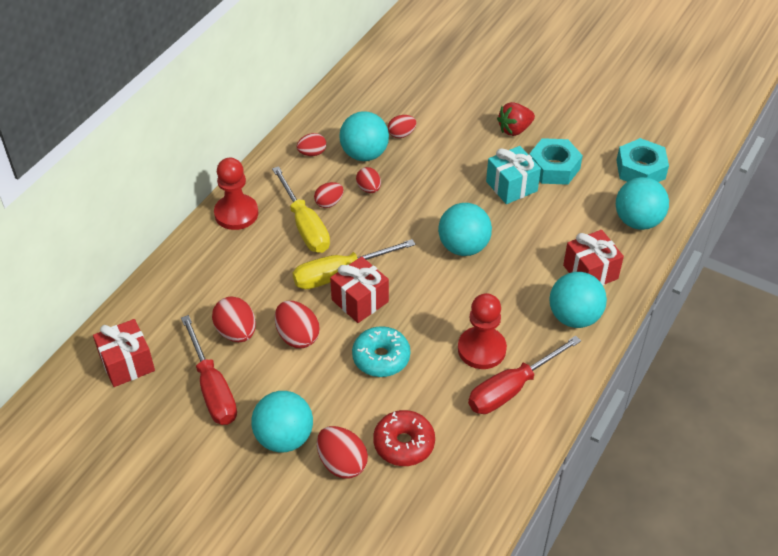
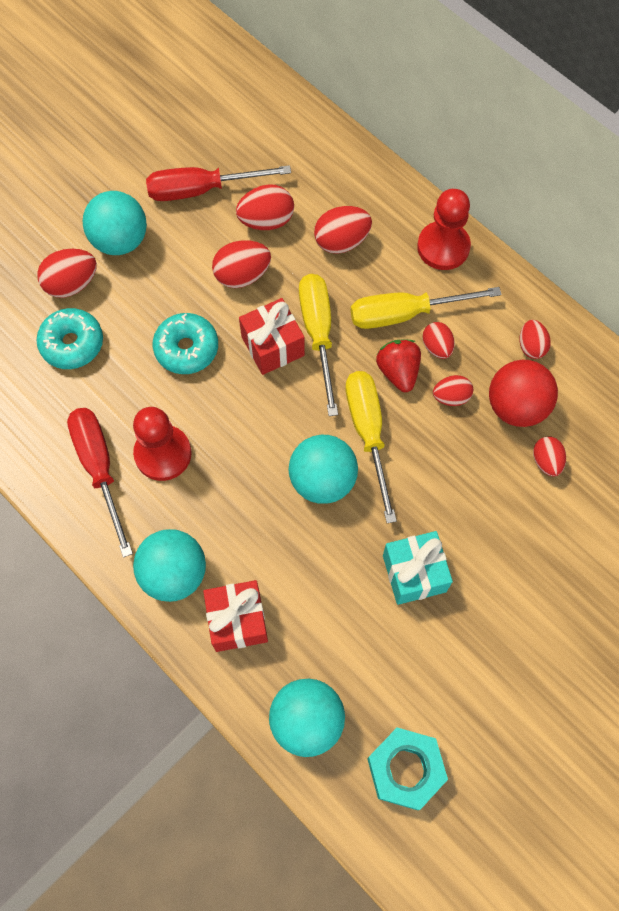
camera: 105 degrees right, 20 degrees up
red gift [93,319,155,387] -> none
turquoise ball [339,111,389,161] -> red ball [489,360,558,427]
red donut [373,410,435,466] -> turquoise donut [36,308,103,369]
red strawberry [497,102,535,136] -> red strawberry moved to [376,339,421,392]
turquoise nut [529,138,583,185] -> none
none -> red egg [314,206,372,254]
none -> yellow screwdriver [345,371,397,523]

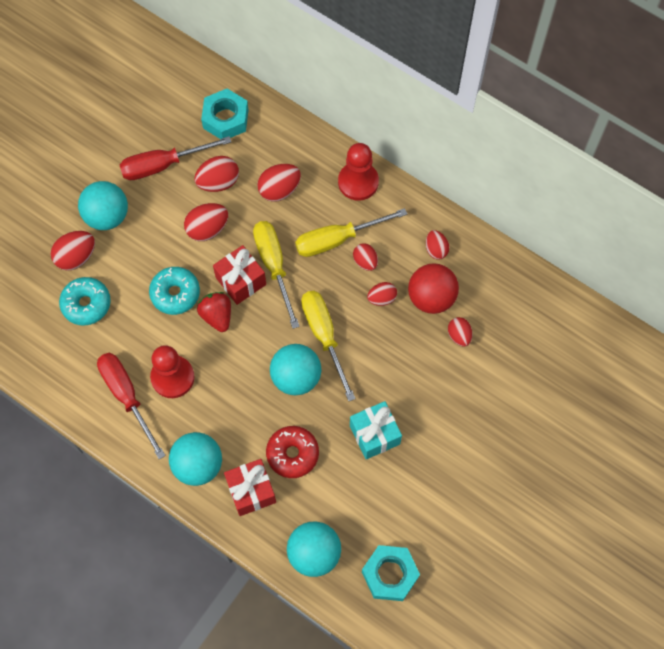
camera: 10 degrees left, 0 degrees up
red strawberry [376,339,421,392] -> red strawberry moved to [197,292,231,332]
none -> turquoise nut [201,89,248,139]
none -> red donut [266,426,319,478]

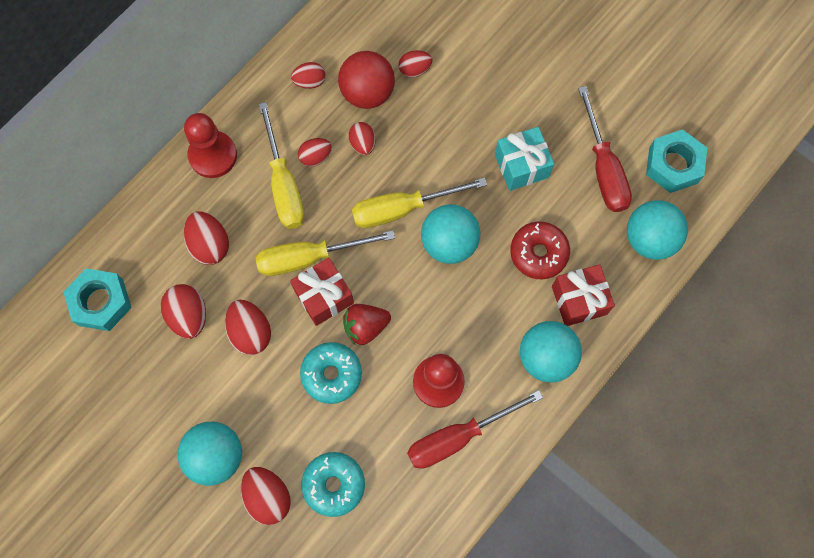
camera: 85 degrees left, 5 degrees up
red screwdriver [120,136,231,180] -> red screwdriver moved to [578,86,632,212]

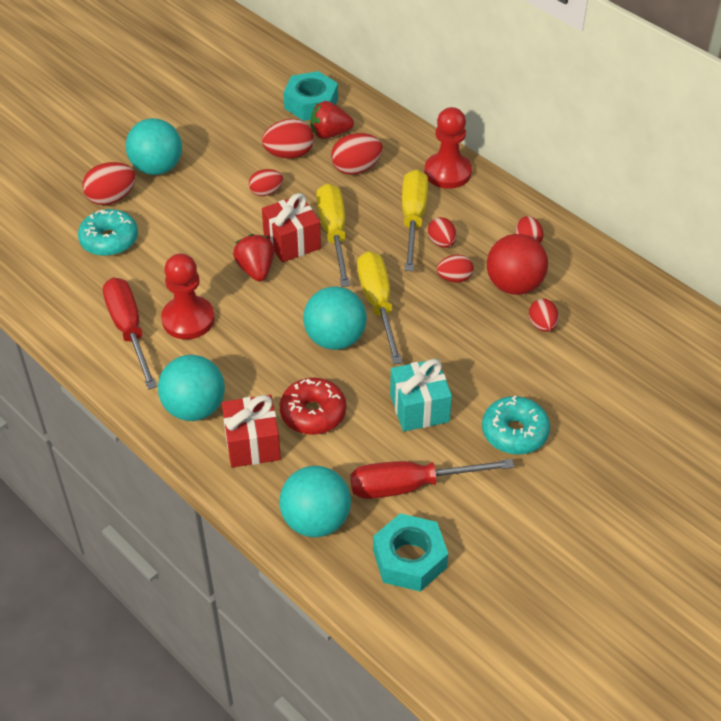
camera: 95 degrees right, 25 degrees down
red egg [225,300,271,355] -> red egg [249,169,283,196], size x0.65
yellow screwdriver [259,102,304,229] -> yellow screwdriver turned 105 degrees clockwise [402,169,428,271]
turquoise donut [300,342,362,404] -> turquoise donut moved to [482,395,550,455]
none -> red strawberry [311,101,354,139]

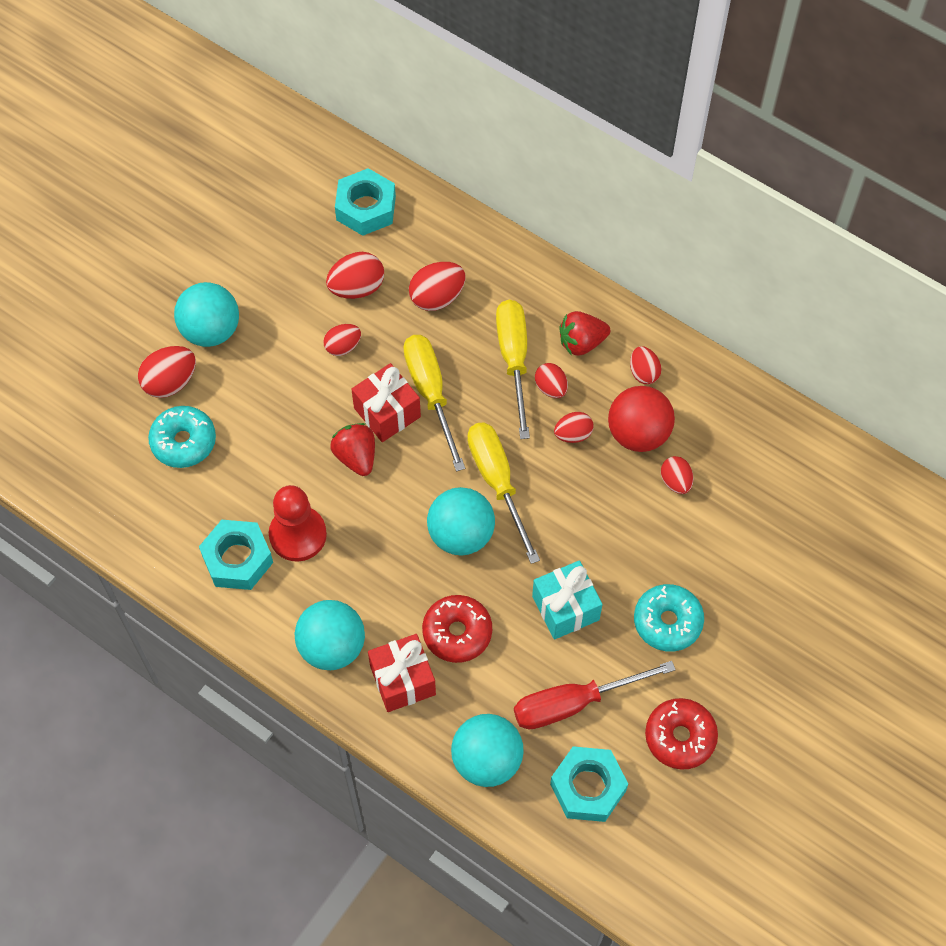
camera: 10 degrees left, 15 degrees up
red screwdriver [103,278,157,390] -> turquoise nut [199,520,273,590]
red strawberry [311,101,354,139] -> red strawberry moved to [559,311,610,356]
red pawn [425,107,472,188] -> none
none -> red donut [645,698,718,770]

